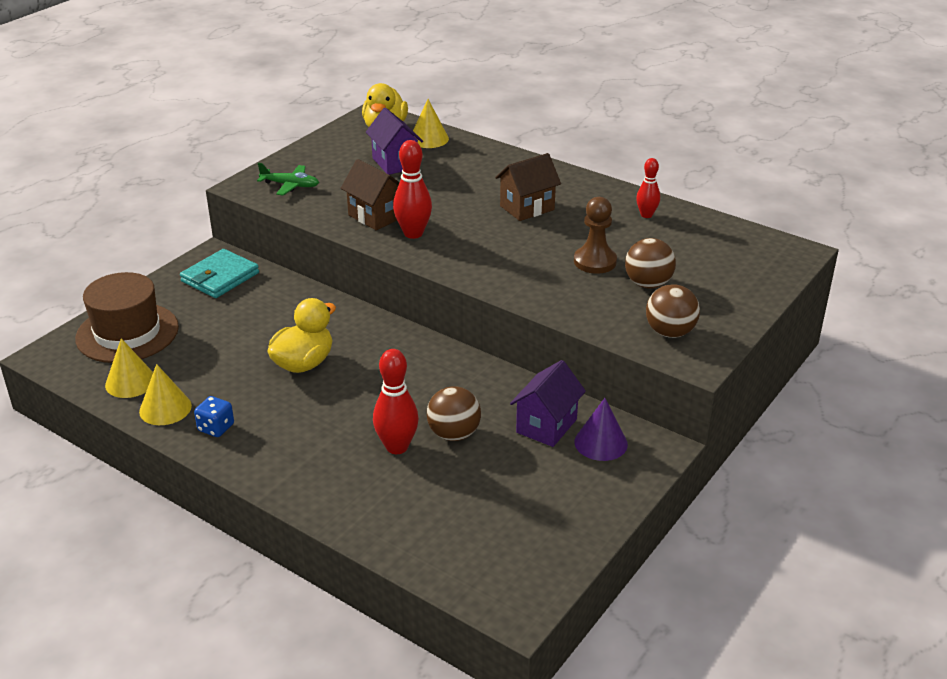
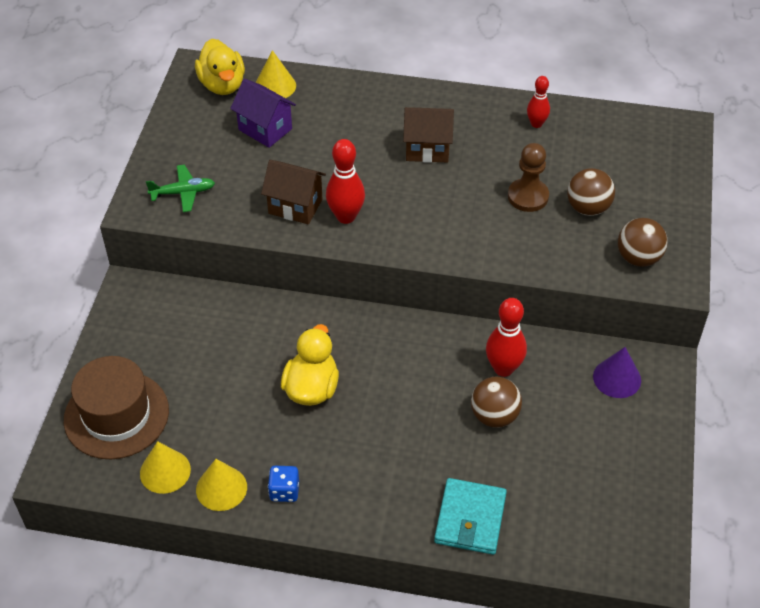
camera: 25 degrees left, 15 degrees up
turquoise wallet [180,249,259,298] -> turquoise wallet moved to [434,478,507,555]
red bowling pin [373,349,419,454] -> red bowling pin moved to [486,298,527,377]
brown house [495,153,561,221] -> brown house turned 60 degrees clockwise [403,107,454,163]
purple house [510,360,586,447] -> none

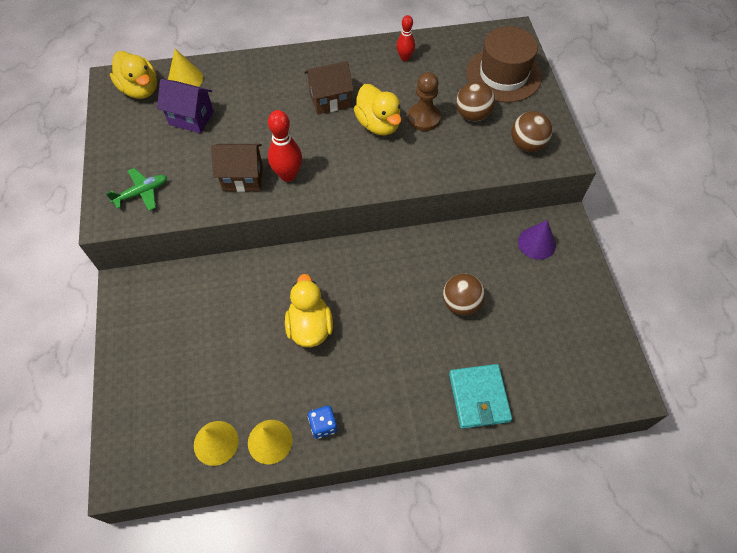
camera: 20 degrees left, 10 degrees up
brown hat [64,356,169,459] -> brown hat moved to [466,26,542,103]
red bowling pin [486,298,527,377] -> none
none -> yellow duck [354,84,401,136]

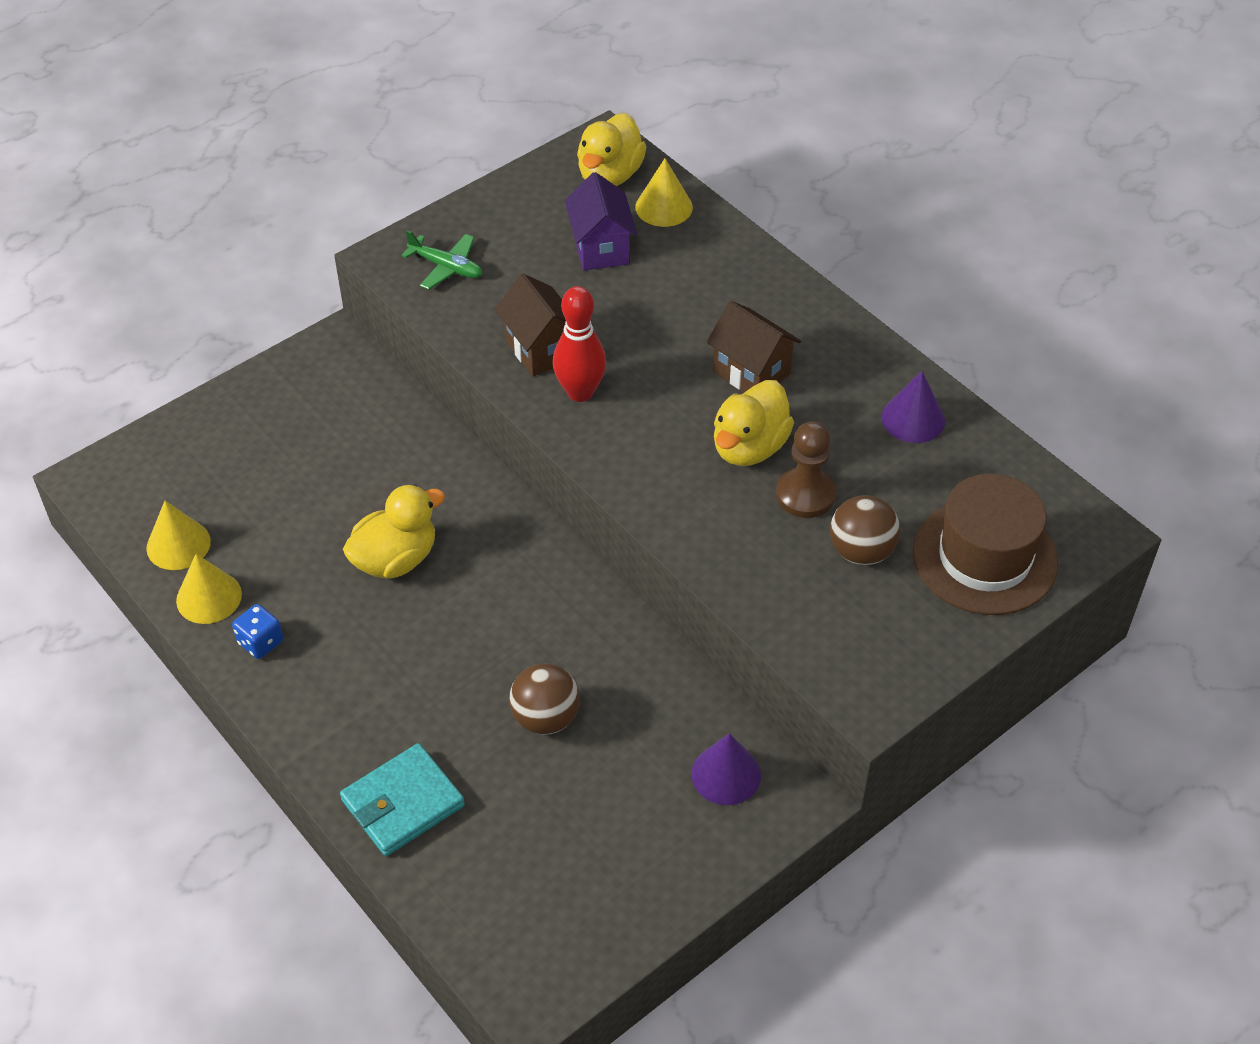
camera: 60 degrees right, 10 degrees down
red bowling pin [396,15,415,61] -> purple cone [881,371,945,443]
brown ball [511,111,552,152] -> none

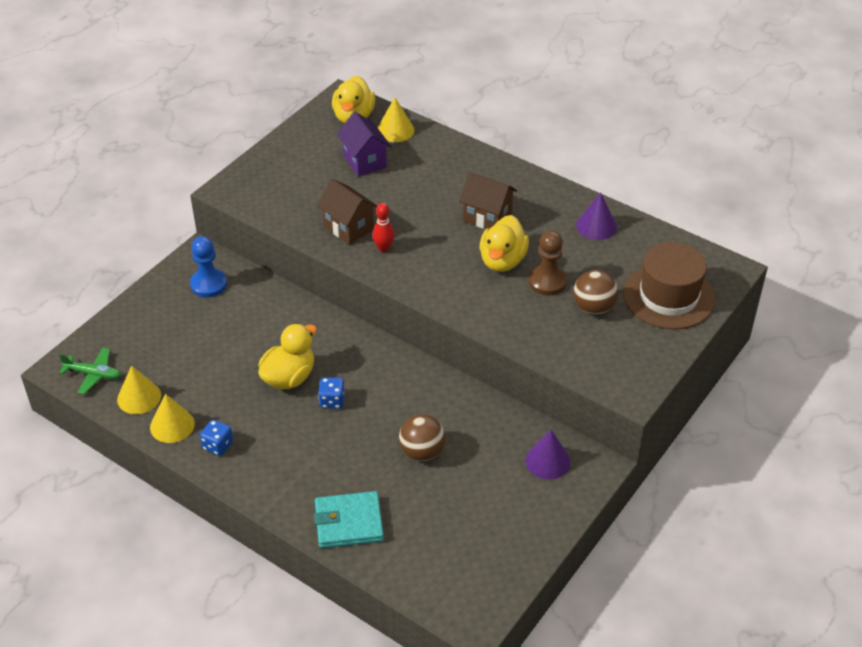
camera: 15 degrees left, 5 degrees down
turquoise wallet [340,743,465,856] -> turquoise wallet turned 45 degrees clockwise [314,491,384,548]
green plane [401,230,482,290] -> green plane moved to [59,348,121,394]
red bowling pin [553,286,606,402] -> red bowling pin [372,203,395,252], size x0.63
none -> blue pawn [190,236,227,297]
none -> blue dice [318,377,345,409]

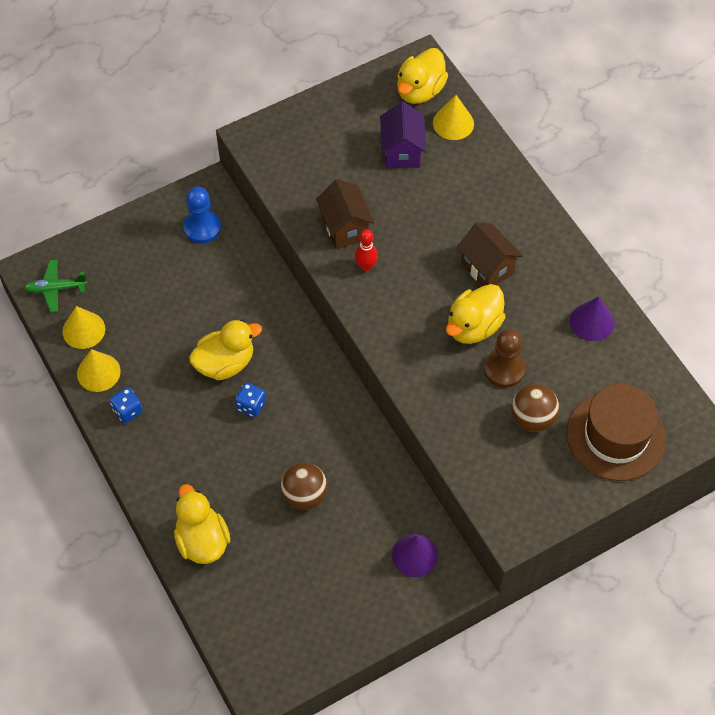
camera: 25 degrees right, 15 degrees up
green plane [59,348,121,394] -> green plane turned 135 degrees clockwise [24,260,87,312]
turquoise wallet [314,491,384,548] -> yellow duck [174,484,230,564]

